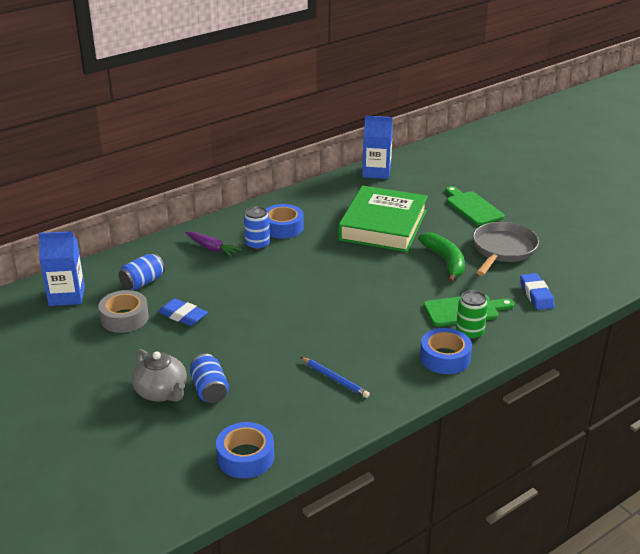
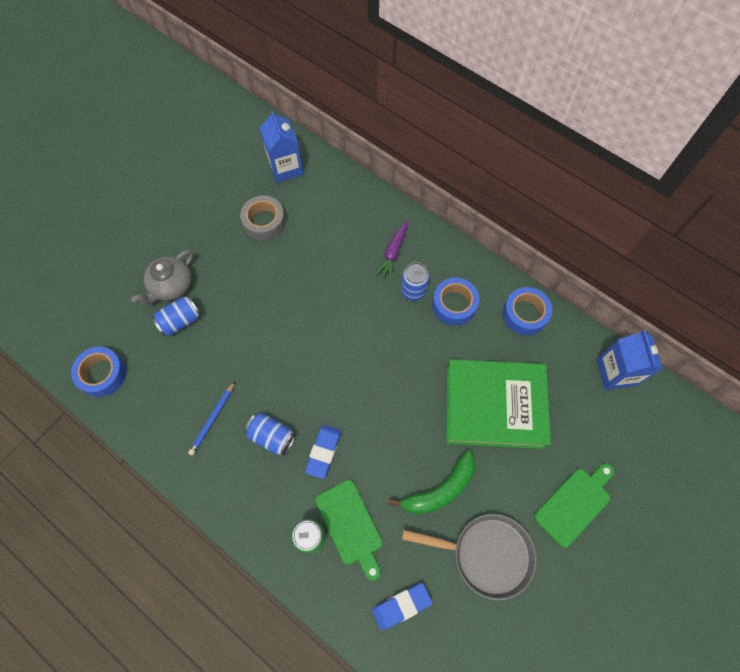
camera: 75 degrees right, 35 degrees up
blue can [118,253,165,290] -> blue can moved to [244,413,296,456]
blue eraser [158,298,208,326] -> blue eraser moved to [305,425,341,479]
blue tape [420,328,472,374] -> blue tape moved to [503,287,552,335]

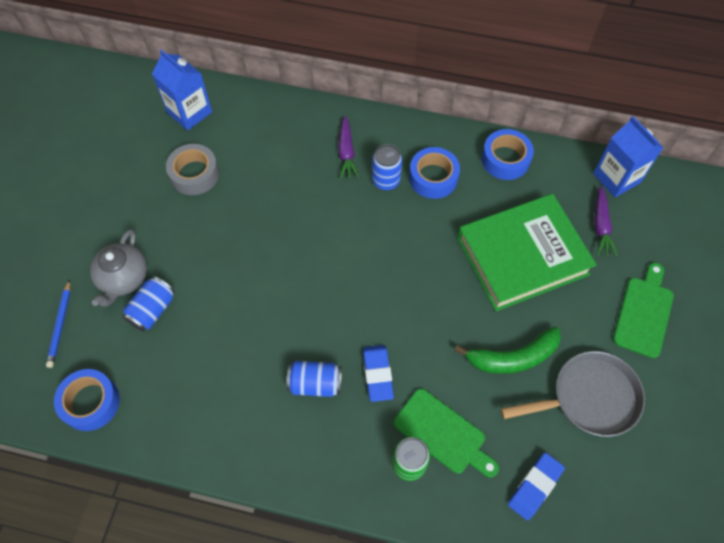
camera: 25 degrees left, 5 degrees down
blue pencil [188,381,235,456] -> blue pencil moved to [46,279,70,368]
green banana [389,450,475,515] -> green banana turned 45 degrees clockwise [454,327,561,374]
none -> purple carrot [594,186,618,257]

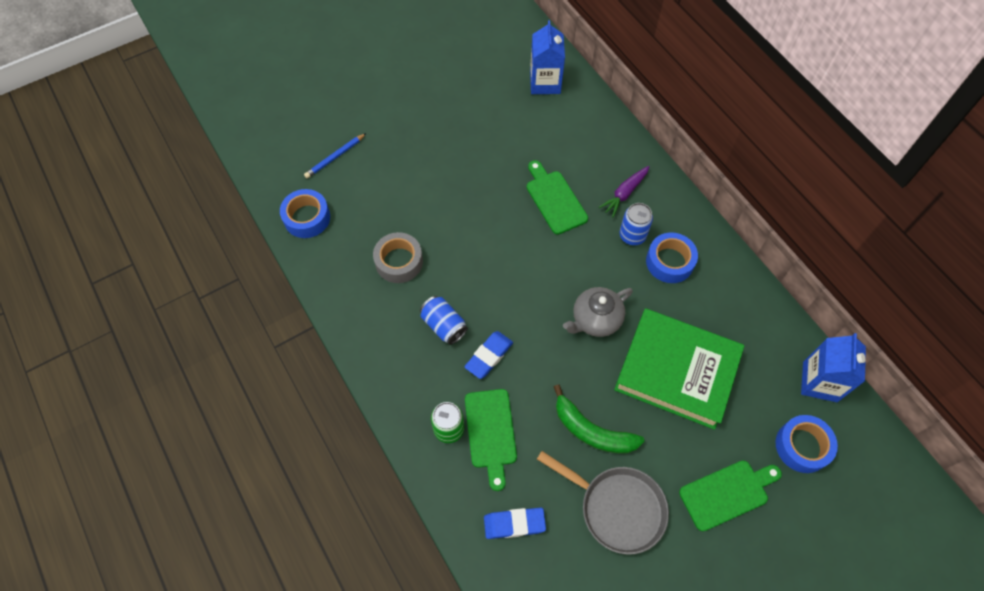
camera: 45 degrees right, 0 degrees up
grey teapot [90,229,147,307] -> grey teapot moved to [563,287,633,337]
blue can [123,276,175,332] -> none
grey tape [166,144,219,195] -> grey tape moved to [373,232,423,283]
blue tape [482,129,534,180] -> blue tape moved to [775,415,838,473]
purple carrot [594,186,618,257] -> none
none -> green cutting board [527,160,588,234]

